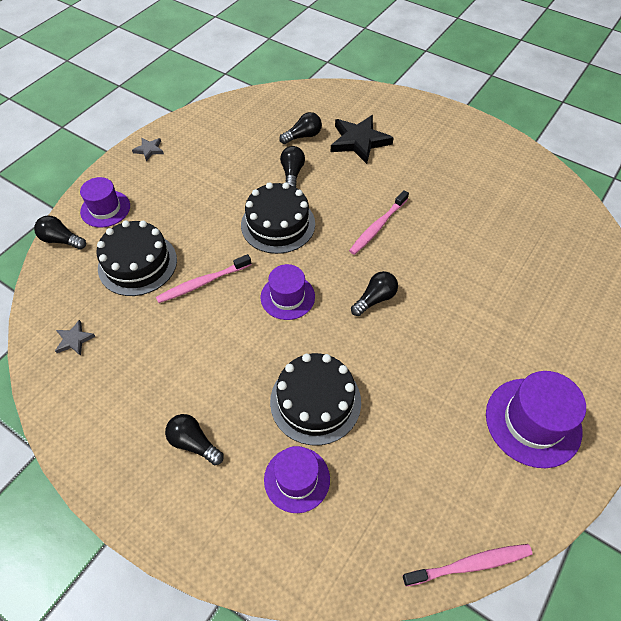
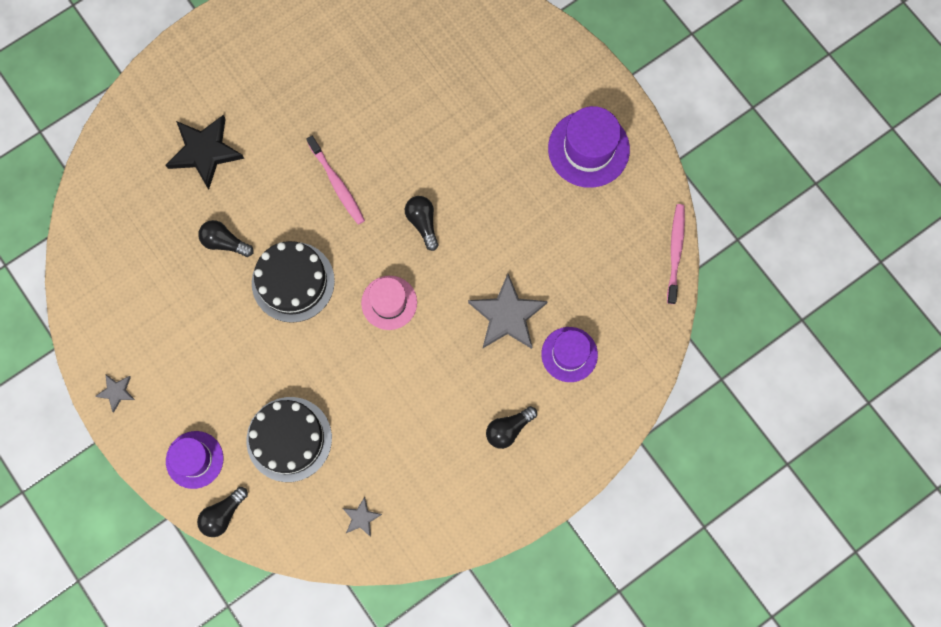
camera: 70 degrees left, 20 degrees up
pink toothbrush [156,254,252,303] -> none
purple hat [261,264,315,320] -> pink hat [361,276,417,330]
black cake [270,353,361,445] -> grey star [468,274,548,349]
black light bulb [279,112,322,144] -> none

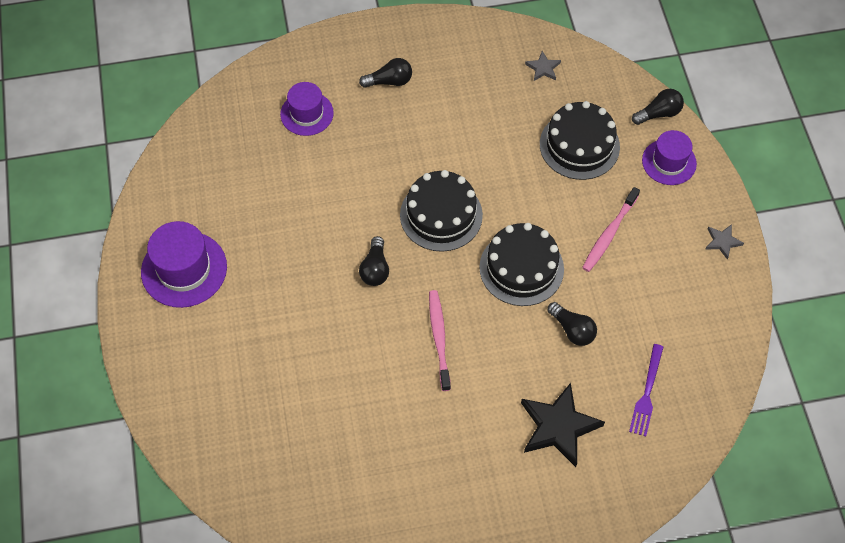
camera: 155 degrees left, 15 degrees down
pink hat [361,276,417,330] -> black cake [400,170,483,252]
grey star [468,274,548,349] -> none
pink toothbrush [667,204,685,304] -> pink toothbrush moved to [582,187,640,272]
none -> purple fork [629,344,663,436]

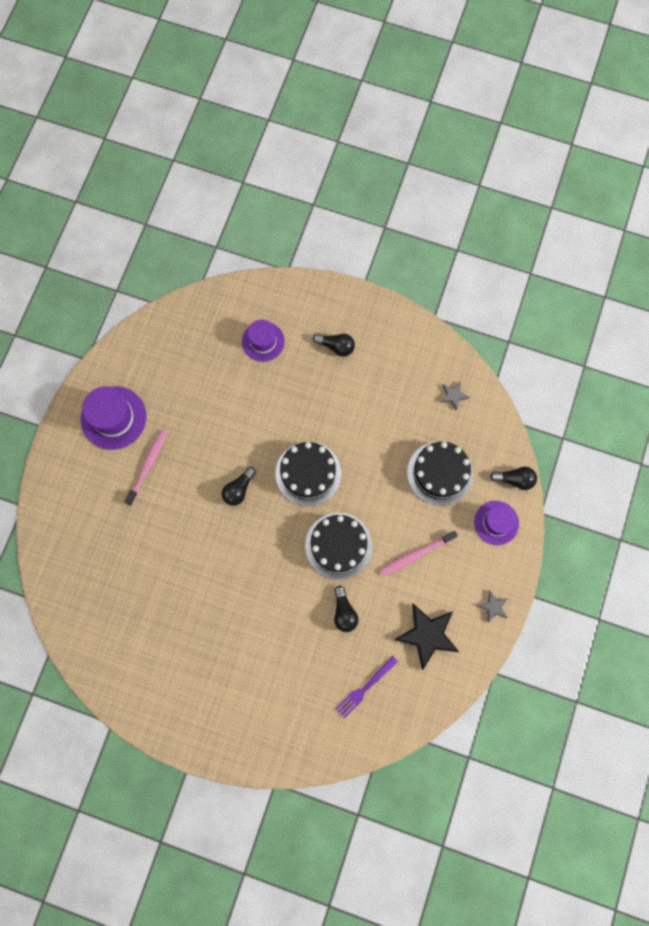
camera: 30 degrees right, 15 degrees up
pink toothbrush [429,290,451,391] -> pink toothbrush moved to [125,429,168,506]
black star [521,383,605,467] -> black star moved to [394,604,459,670]

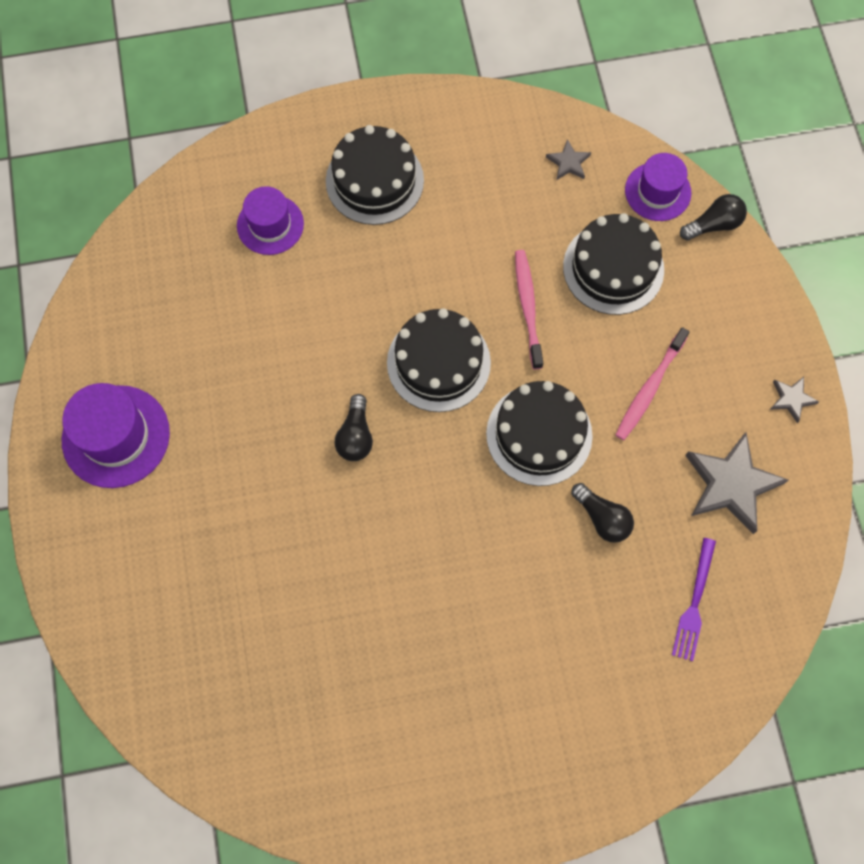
camera: 30 degrees left, 5 degrees down
pink toothbrush [125,429,168,506] -> pink toothbrush moved to [515,250,543,369]
black light bulb [313,333,355,357] -> black cake [326,125,424,225]
black star [394,604,459,670] -> grey star [685,432,788,534]
purple hat [474,501,519,545] -> purple hat moved to [625,153,691,221]

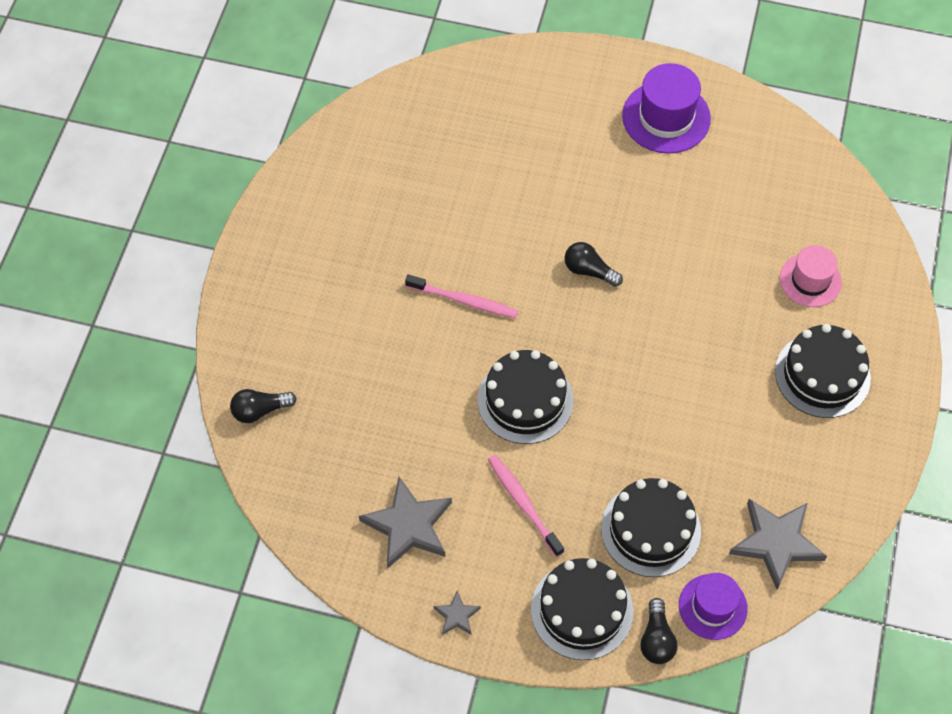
camera: 115 degrees right, 10 degrees down
purple hat [237,186,304,255] -> pink hat [780,245,842,307]
black cake [387,308,491,412] -> black cake moved to [531,558,633,660]
pink toothbrush [515,250,543,369] -> pink toothbrush moved to [405,275,518,318]
grey star [546,139,591,180] -> grey star [729,499,827,589], size x2.06
black light bulb [571,483,634,543] -> black light bulb moved to [230,389,297,423]
purple fork [672,538,716,661] -> none

